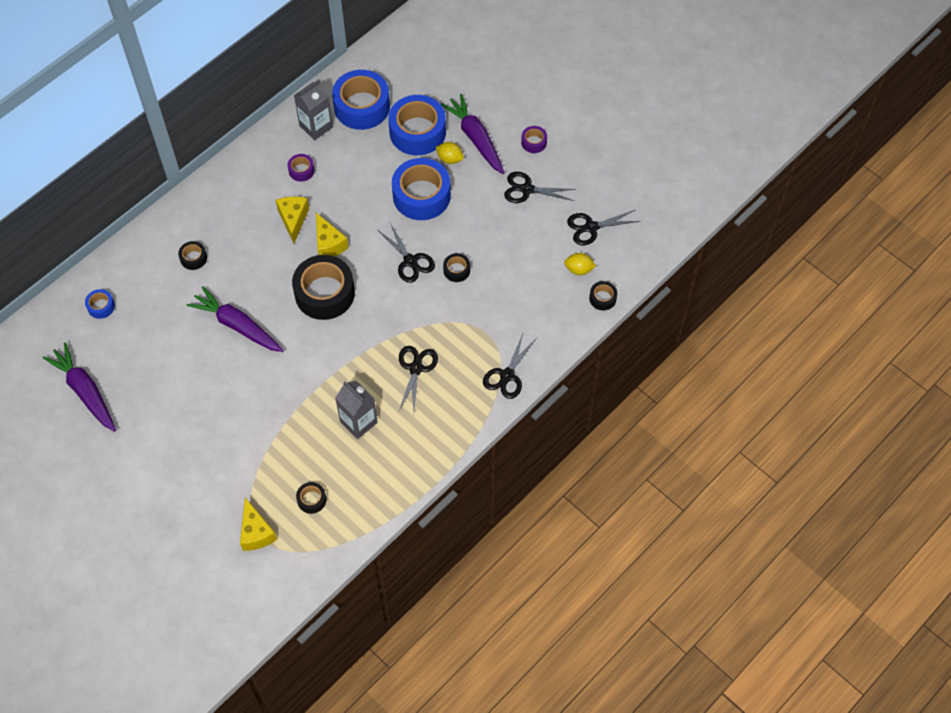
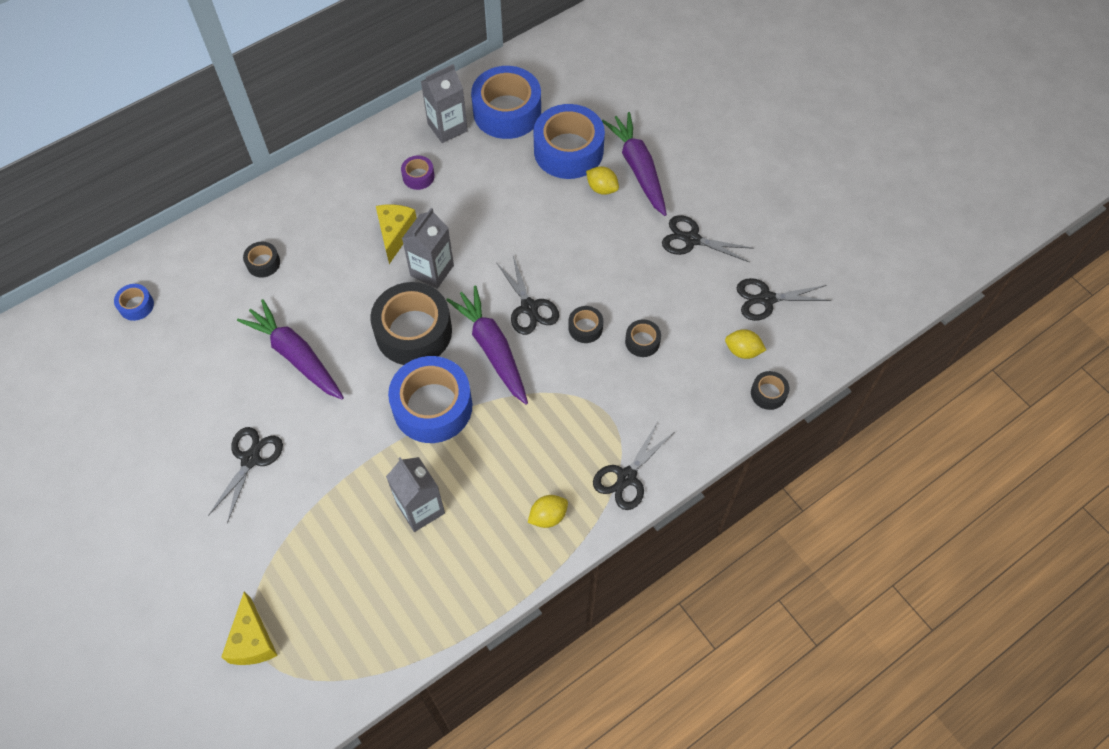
camera: 10 degrees right, 0 degrees up
purple carrot [43,342,116,432] -> purple carrot moved to [446,285,528,405]
black tape [296,482,326,514] -> black tape moved to [625,319,661,357]
yellow cheese [316,213,349,256] -> grey carton [402,208,454,289]
blue tape [392,158,451,220] -> blue tape moved to [388,356,472,443]
black scissors [399,346,438,411] -> black scissors moved to [208,427,283,523]
purple tape [521,126,547,153] -> none
none -> yellow lemon [528,495,568,528]

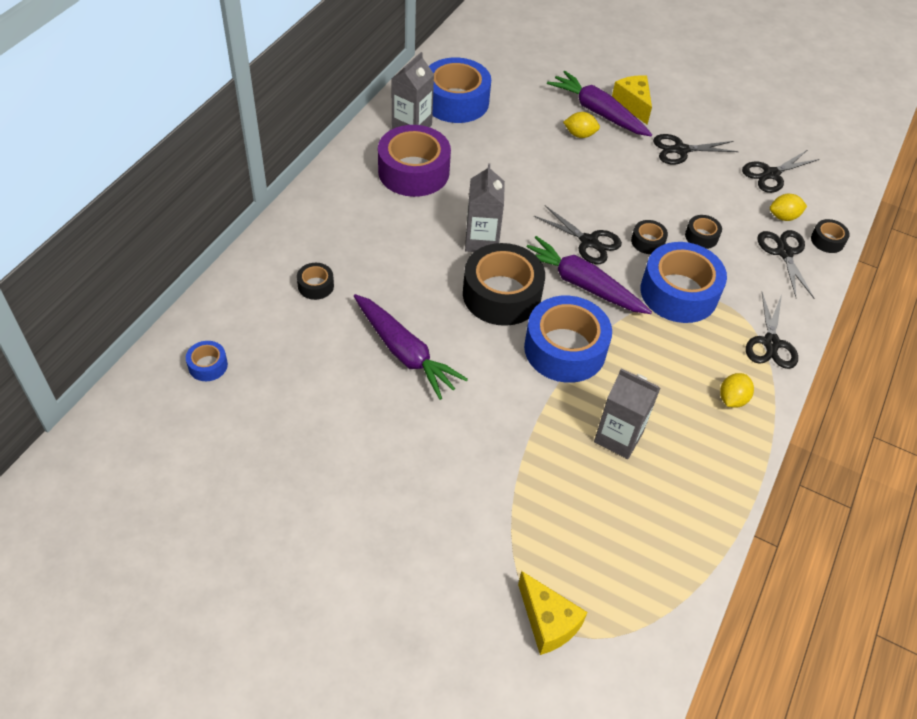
camera: 30 degrees left, 10 degrees down
black scissors [208,427,283,523] -> black scissors moved to [757,230,814,298]
purple carrot [237,299,344,399] -> purple carrot turned 150 degrees counterclockwise [354,294,468,400]
yellow cheese [376,204,417,264] -> yellow cheese moved to [612,75,652,125]
purple tape [401,156,435,190] -> purple tape [378,125,451,197], size x2.22
blue tape [533,104,605,179] -> blue tape moved to [641,242,727,323]

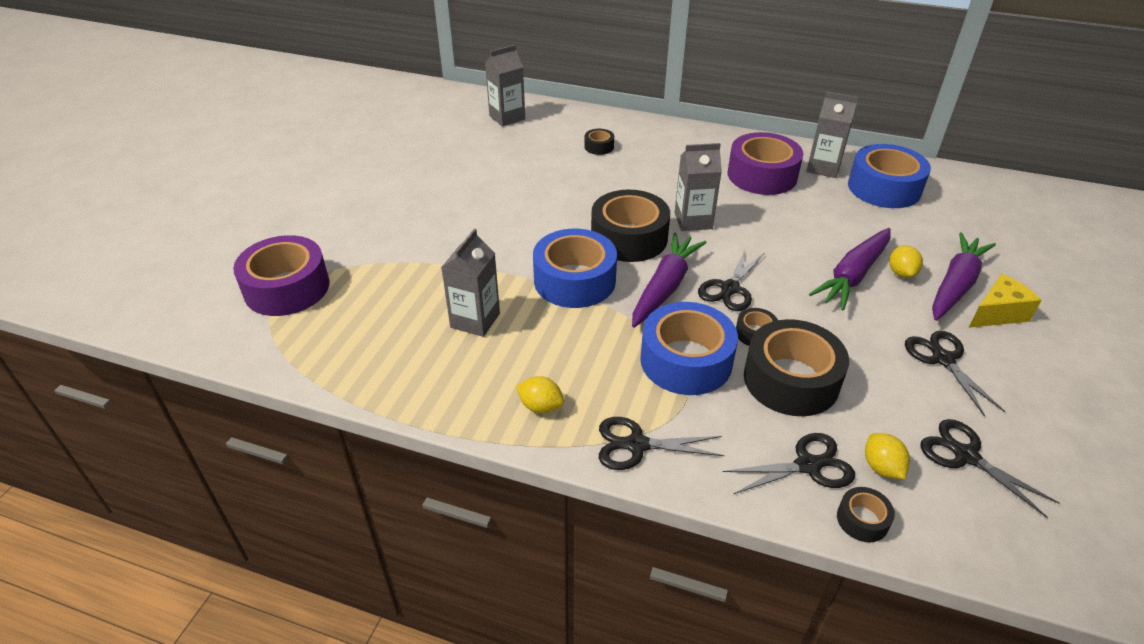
camera: 85 degrees right, 10 degrees down
blue tape [186,341,228,381] -> grey carton [485,45,525,127]
purple carrot [354,294,468,400] -> purple carrot moved to [809,228,891,311]
yellow cheese [518,571,588,655] -> purple tape [233,235,330,316]
black tape [685,215,722,249] -> black tape [744,319,849,416], size x2.22

